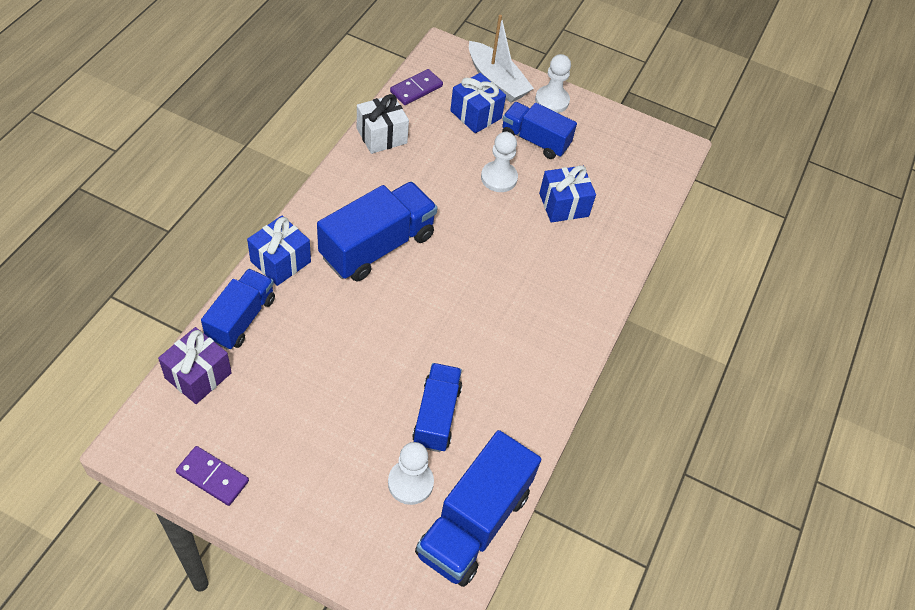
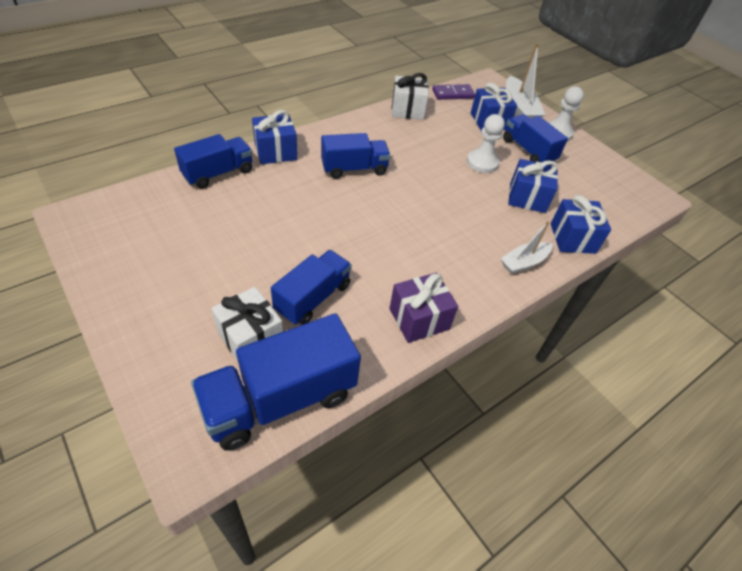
camera: 30 degrees right, 5 degrees down
purple gift [158,327,232,404] -> purple gift moved to [389,273,458,343]
purple domino [176,446,249,506] -> none
blue truck [317,182,438,282] -> blue truck [321,133,391,179], size x0.65
white pawn [388,442,434,505] -> white gift [211,287,283,361]
none -> white boat [501,221,553,274]
none -> blue gift [551,195,611,254]

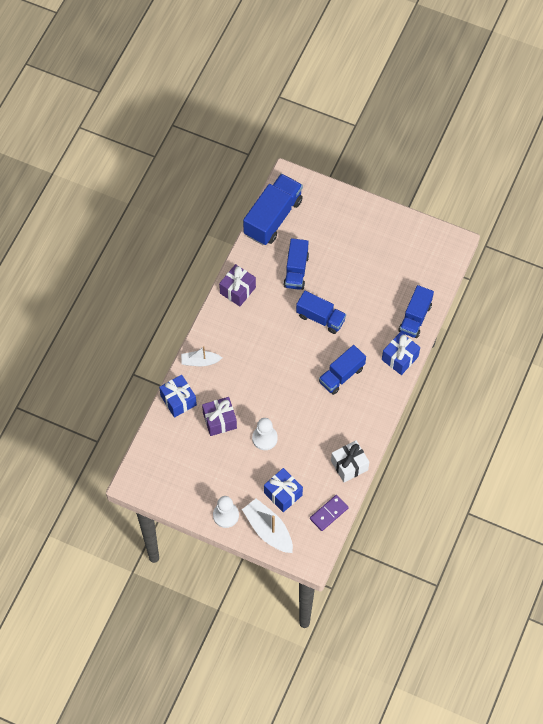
camera: 155 degrees right, 15 degrees up
white gift [211,287,283,361] -> none
white boat [501,221,553,274] -> white boat turned 120 degrees counterclockwise [181,346,222,366]
blue truck [503,114,568,163] -> blue truck moved to [296,291,346,334]
blue gift [508,159,558,213] -> purple gift [202,397,237,436]

